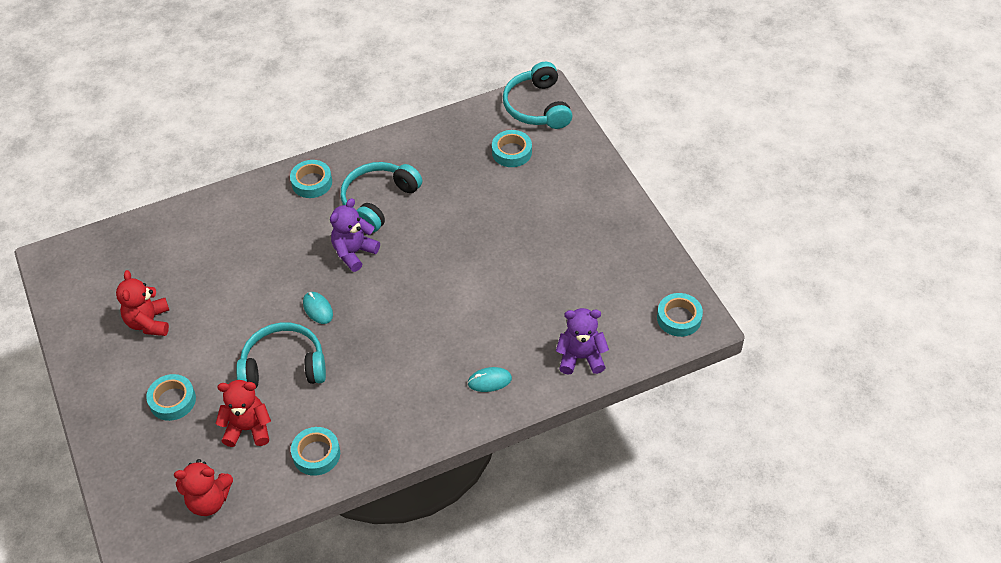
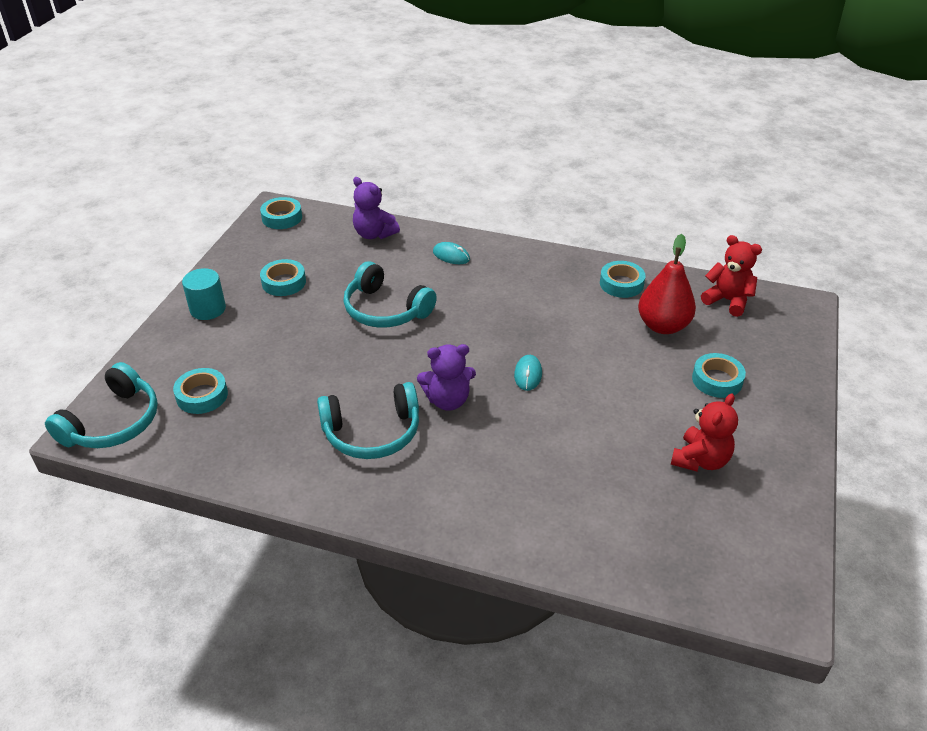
camera: 140 degrees left, 10 degrees down
red teddy bear [216,380,271,447] -> red pear [638,234,696,334]
turquoise headphones [236,322,326,388] -> turquoise headphones moved to [344,261,437,328]
turquoise tape [290,160,332,198] -> turquoise tape moved to [260,259,306,296]
none -> turquoise cylinder [182,268,226,320]

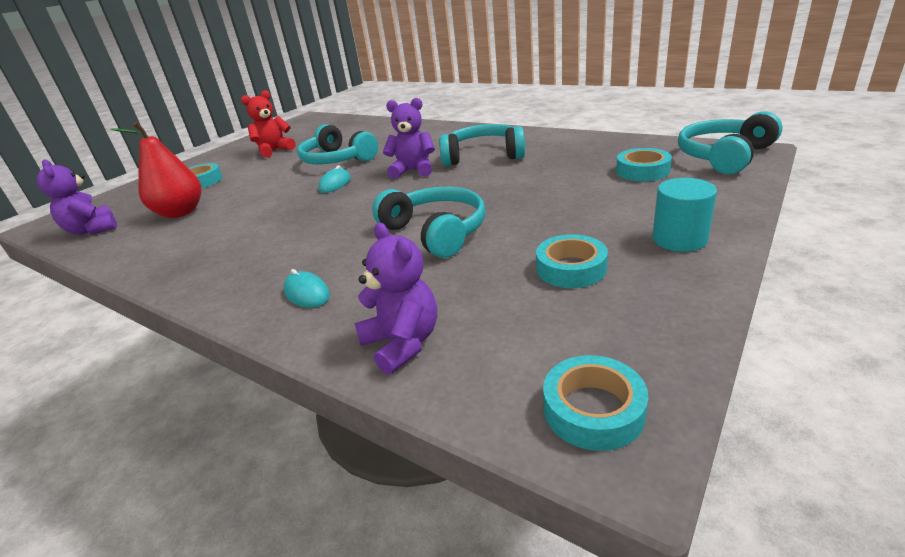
camera: 160 degrees left, 10 degrees down
turquoise tape [600,261,645,298] -> none
red teddy bear [701,235,762,317] -> purple teddy bear [37,160,117,235]
none -> turquoise headphones [297,124,378,164]

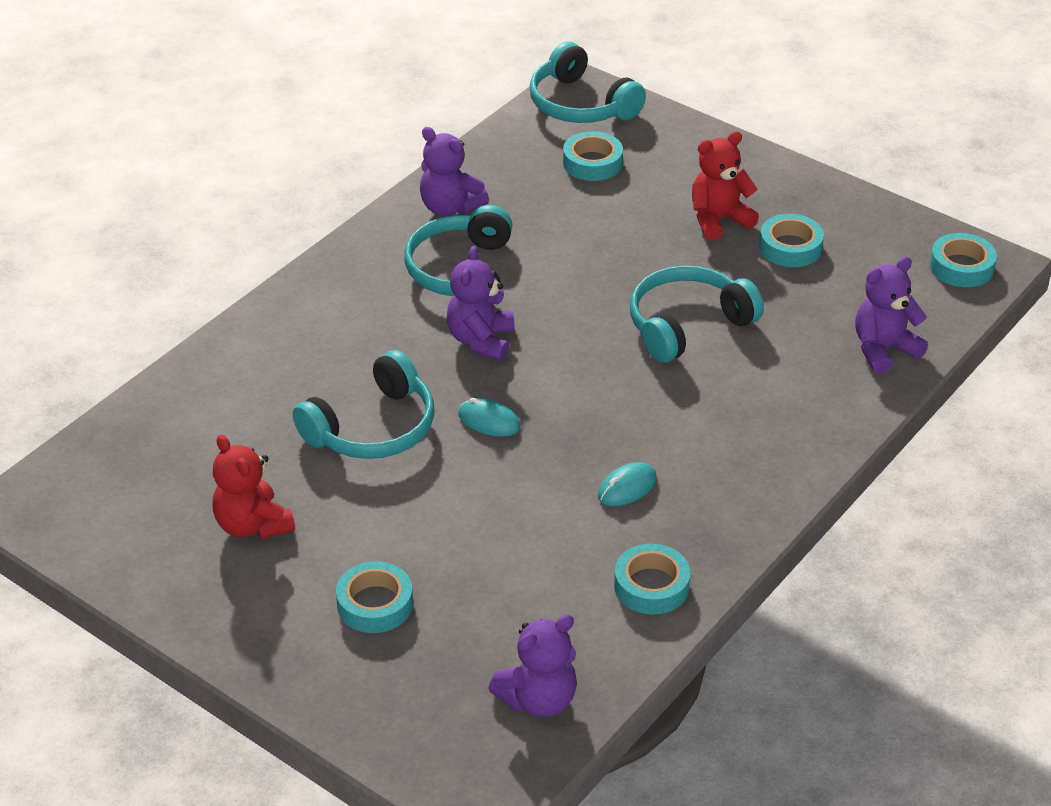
camera: 90 degrees left, 10 degrees up
red pear [111,122,202,218] -> none
turquoise mouse [284,269,330,308] -> turquoise mouse moved to [598,462,657,506]
turquoise cylinder [652,178,717,252] -> none
none -> purple teddy bear [420,127,489,216]
none -> turquoise tape [614,544,690,615]
none -> red teddy bear [692,131,759,240]

